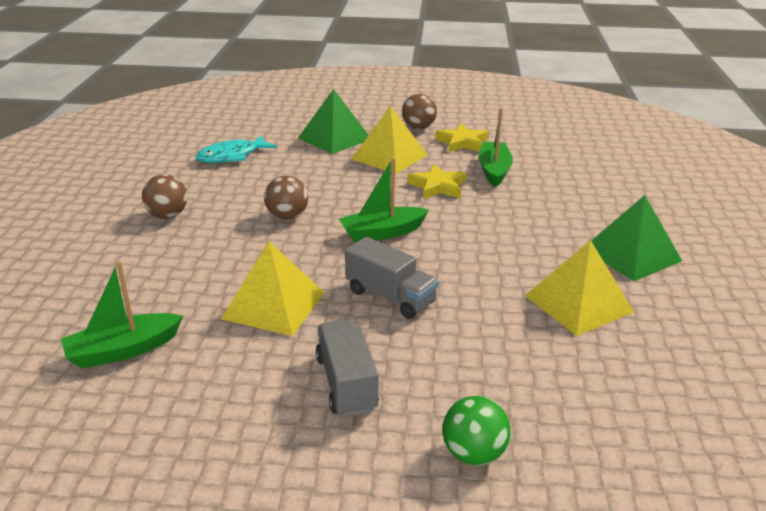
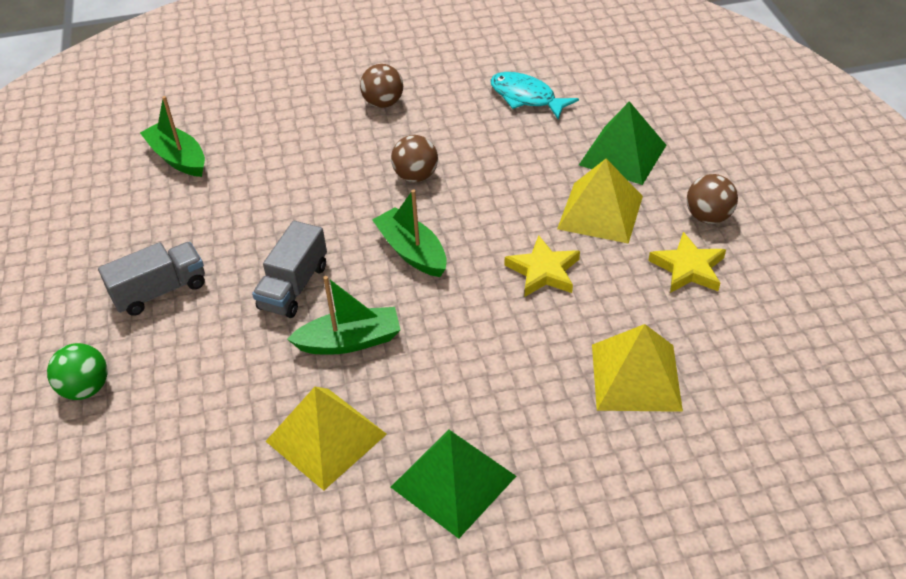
camera: 75 degrees right, 15 degrees up
yellow pyramid [221,242,325,336] -> yellow pyramid moved to [592,324,683,412]
green boat [479,108,513,187] -> green boat moved to [287,276,400,355]

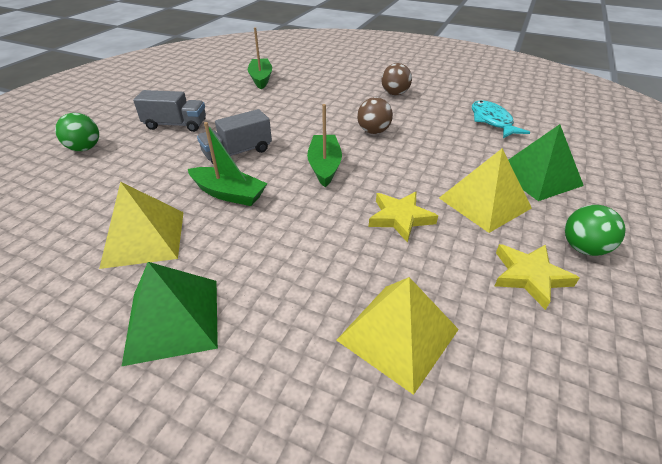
camera: 35 degrees right, 5 degrees down
brown ball [687,174,738,224] -> green ball [565,205,626,256]

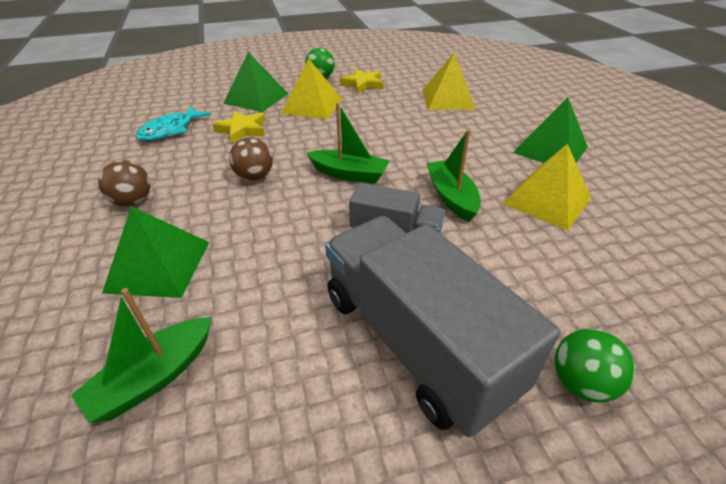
camera: 130 degrees left, 0 degrees up
grey truck [133,90,206,132] -> grey truck [325,216,560,437], size x1.92
green boat [307,104,342,187] -> green boat turned 120 degrees counterclockwise [307,103,389,184]
yellow star [369,192,438,243] -> yellow star moved to [213,111,266,143]
none -> green pyramid [102,206,209,298]

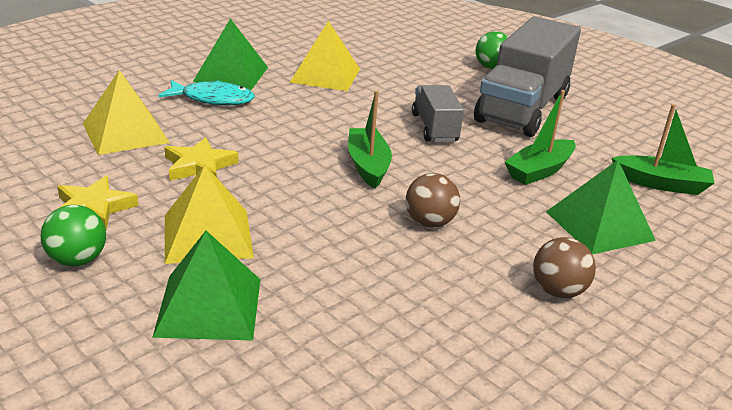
camera: 120 degrees left, 10 degrees down
turquoise fish [135,106,211,141] -> turquoise fish moved to [158,80,255,105]
yellow star [213,111,266,143] -> yellow star moved to [164,137,238,181]
green boat [426,130,481,222] -> green boat moved to [505,90,576,185]

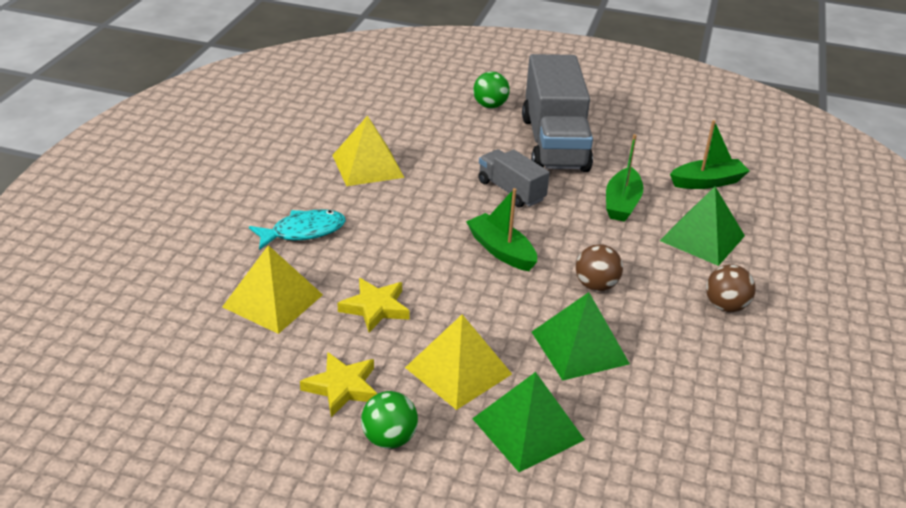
camera: 30 degrees left, 5 degrees up
green pyramid [193,18,268,90] -> green pyramid moved to [532,292,630,380]

